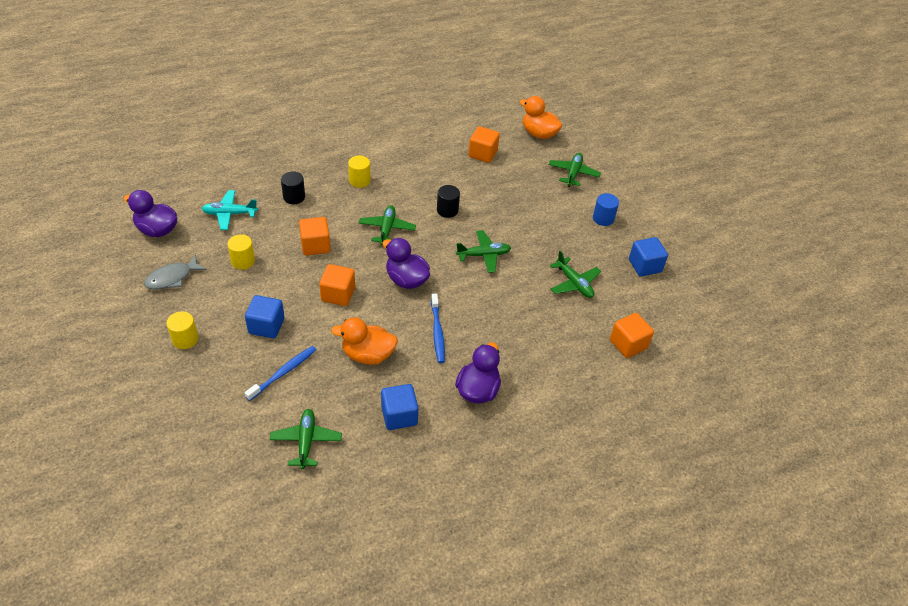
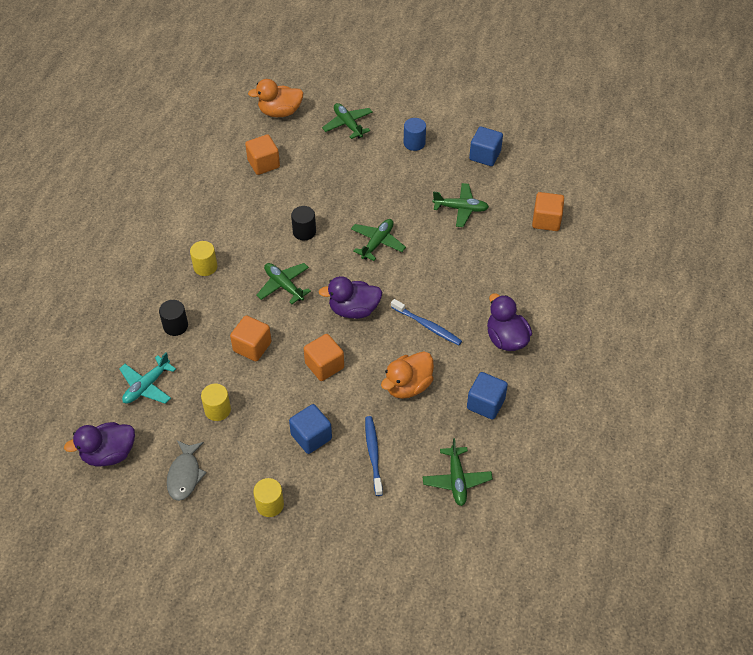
camera: 45 degrees left, 5 degrees up
green plane [270,409,342,469] -> green plane turned 135 degrees counterclockwise [422,438,493,506]

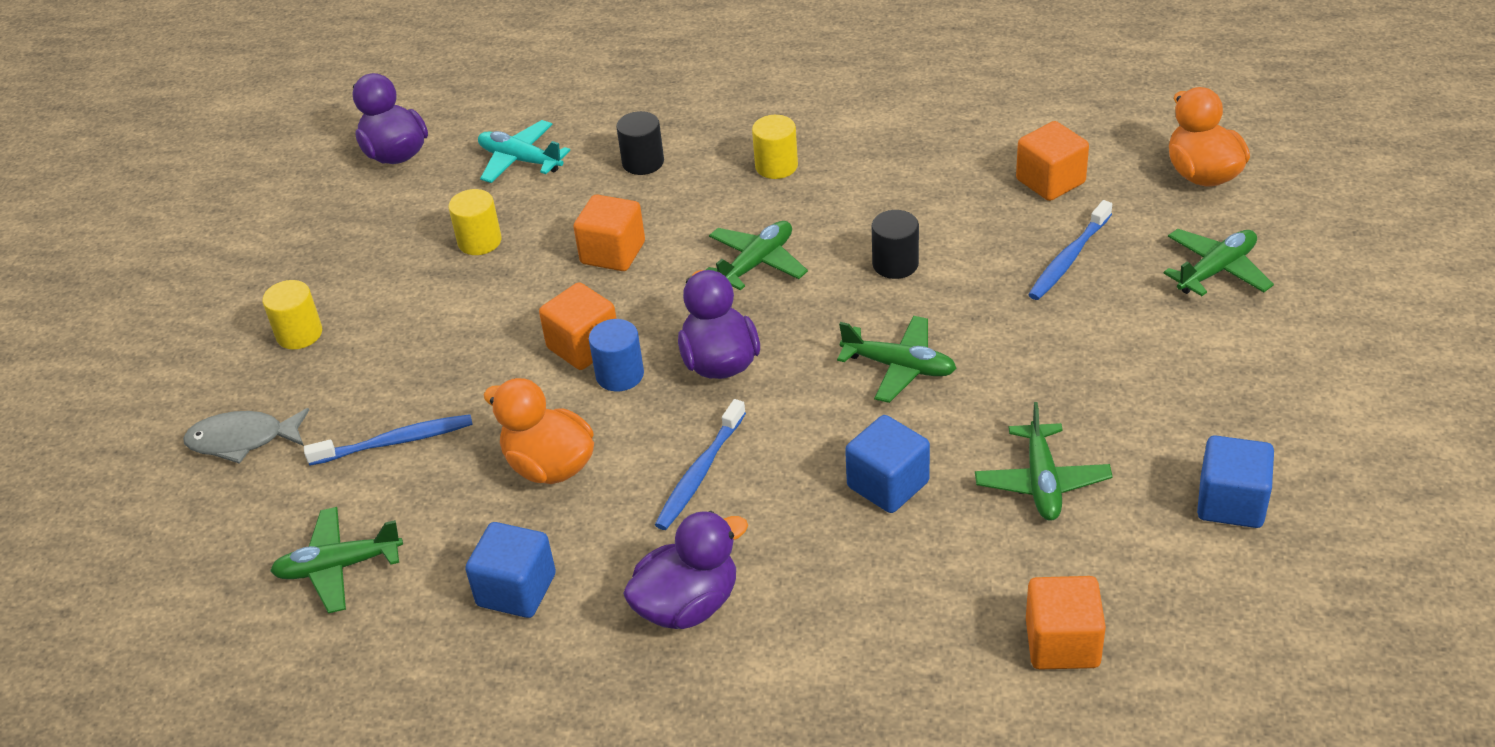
camera: 85 degrees right, 10 degrees down
grey fish [167,441,207,501] -> grey fish moved to [183,408,309,464]
blue cube [289,404,332,454] -> blue cube moved to [845,415,930,513]
blue cylinder [404,118,426,151] -> blue cylinder moved to [589,319,644,391]
none -> blue toothbrush [1028,200,1112,300]

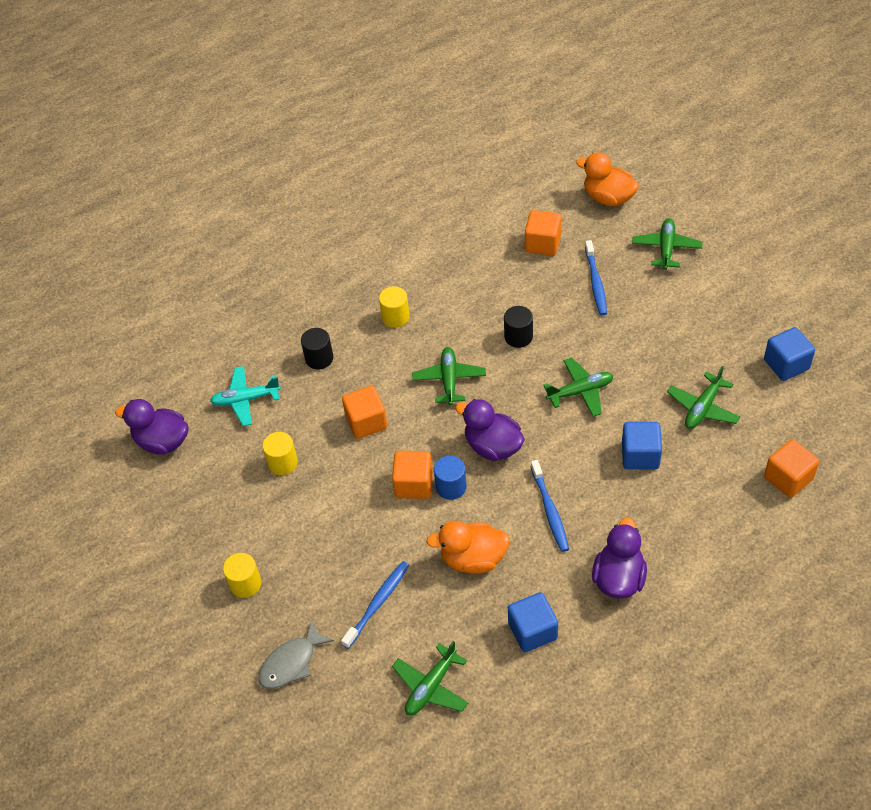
camera: 40 degrees left, 10 degrees up
green plane [975,402,1113,521] -> green plane turned 75 degrees clockwise [667,366,740,429]

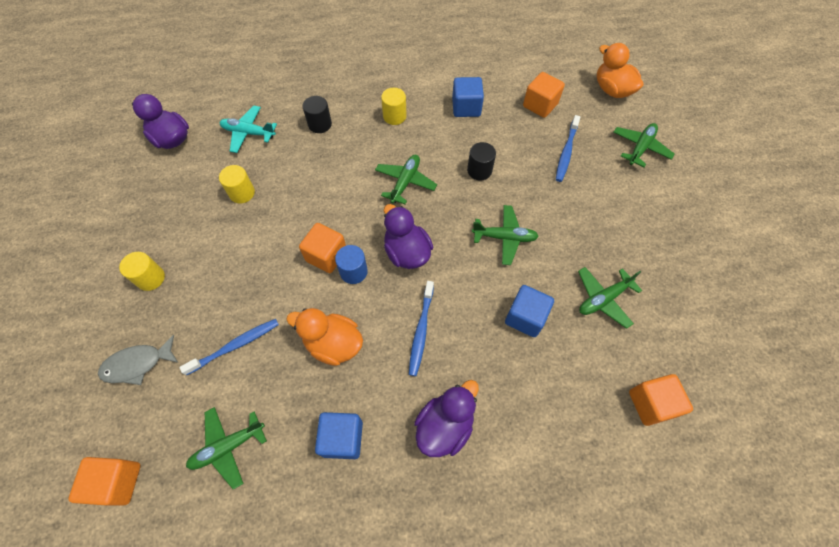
camera: 20 degrees right, 10 degrees up
orange cube [342,386,387,439] -> orange cube moved to [68,457,141,506]
blue cube [764,327,815,381] -> blue cube moved to [452,77,484,117]

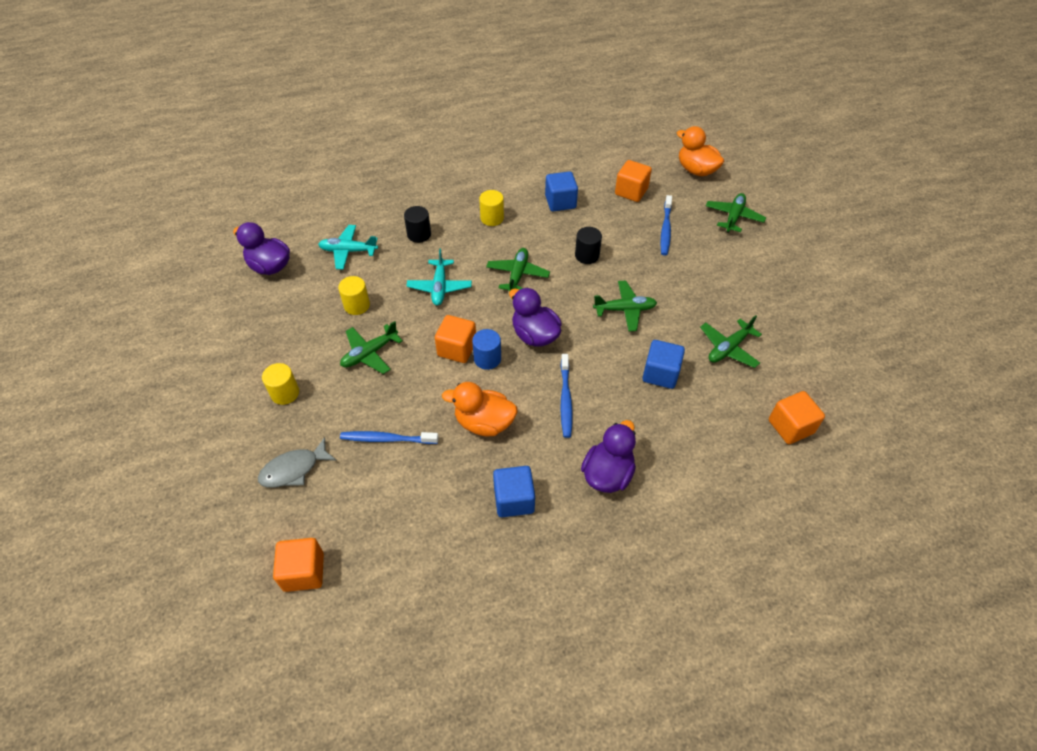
camera: 10 degrees left, 10 degrees down
blue toothbrush [179,319,279,376] -> blue toothbrush turned 135 degrees counterclockwise [340,431,439,444]
green plane [186,407,267,490] -> green plane moved to [340,321,403,374]
none -> turquoise plane [406,249,472,305]

